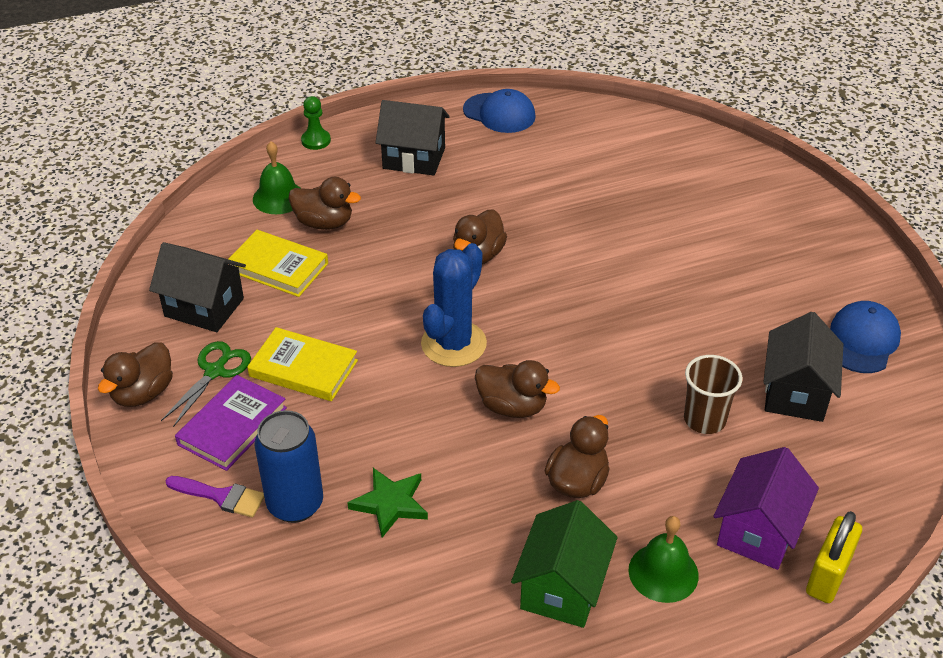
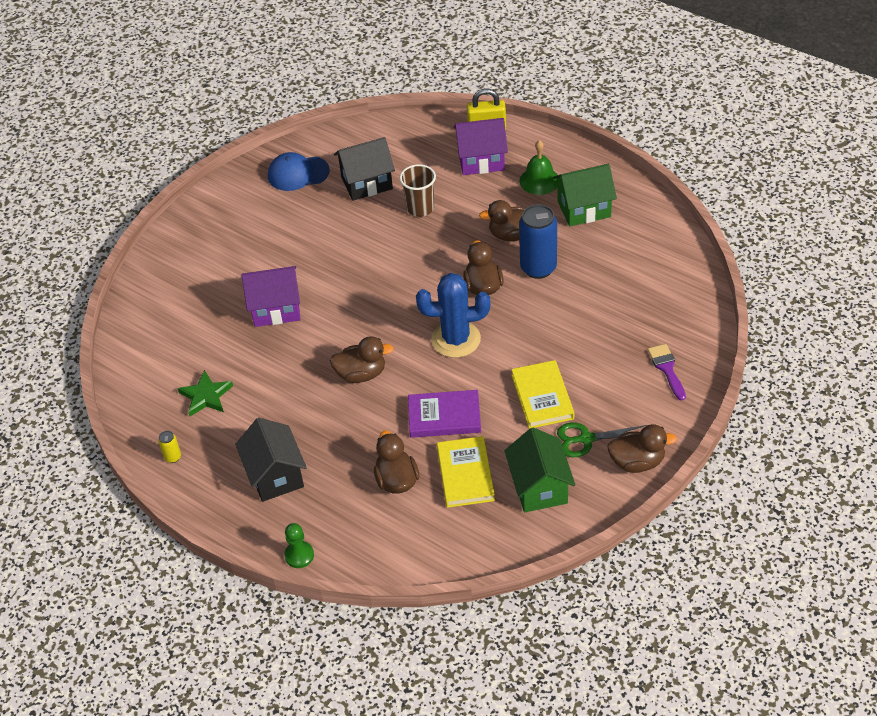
camera: 120 degrees left, 5 degrees up
black house [149,242,246,332] -> green house [504,427,575,512]
purple book [175,375,287,471] -> purple book moved to [408,390,481,438]
green bell [253,141,300,214] -> none
blue can [255,410,323,523] -> blue can moved to [519,204,557,279]
green star [347,468,428,538] -> green star moved to [178,370,233,416]
blue cap [463,89,536,133] -> yellow can [158,431,181,463]
none -> purple house [242,266,301,327]

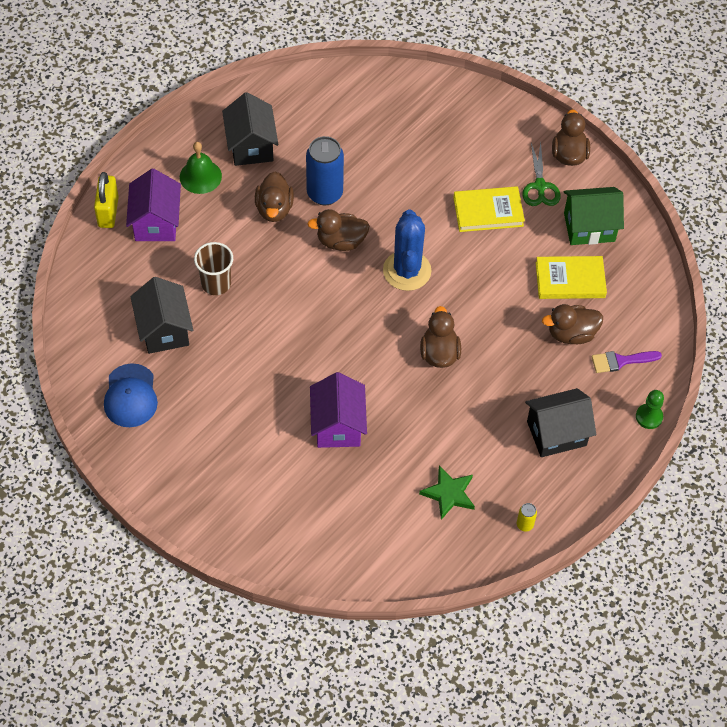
camera: 90 degrees left, 10 degrees up
purple book [408,390,481,438] -> none
green house [553,164,617,226] -> black house [222,92,278,166]
purple brush [648,344,686,401] -> purple brush moved to [592,351,662,373]

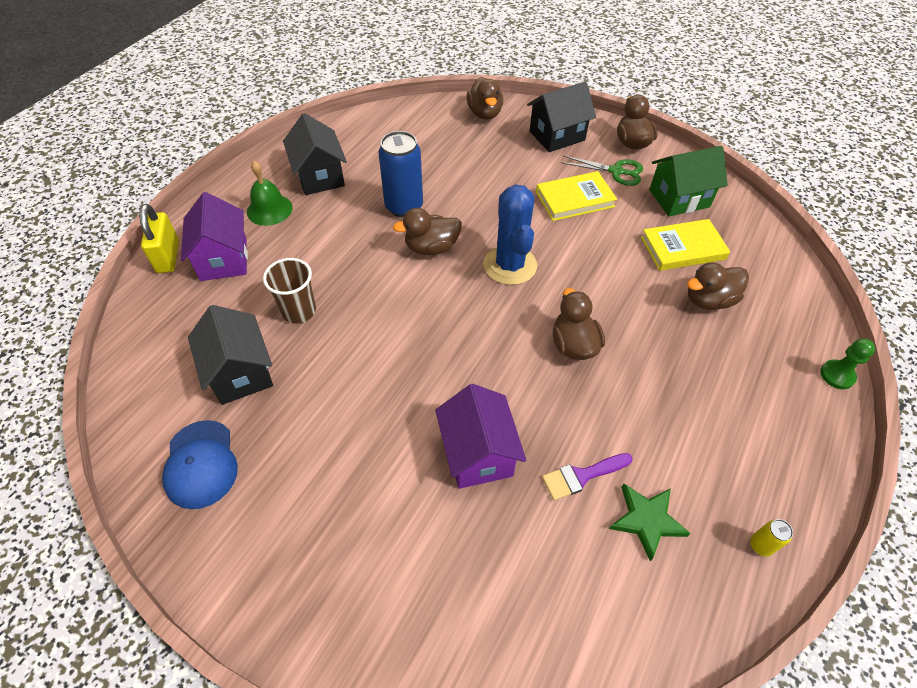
camera: 10 degrees left, 5 degrees down
brown duck [255,172,294,222] -> brown duck moved to [466,77,503,120]
green scissors [522,142,561,206] -> green scissors turned 60 degrees counterclockwise [561,156,643,186]
black house [525,388,596,457] -> black house moved to [527,81,596,152]
purple brush [592,351,662,373] -> purple brush moved to [542,453,633,501]

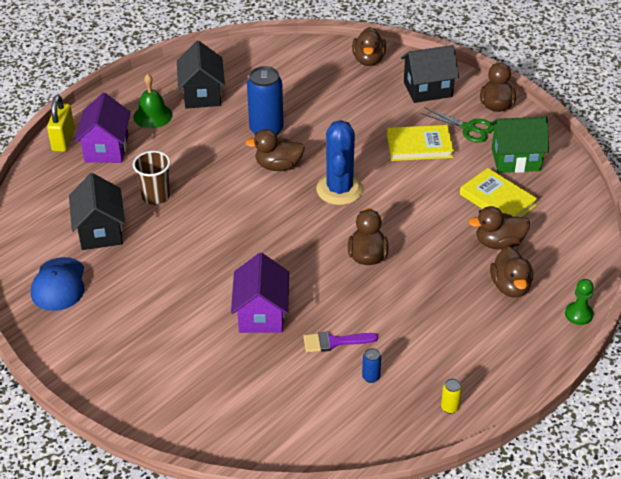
camera: 15 degrees right, 10 degrees down
green star [609,484,691,561] -> blue can [362,348,381,383]
yellow book [641,219,730,271] -> yellow book turned 45 degrees clockwise [460,168,538,217]
none -> brown duck [490,246,533,298]

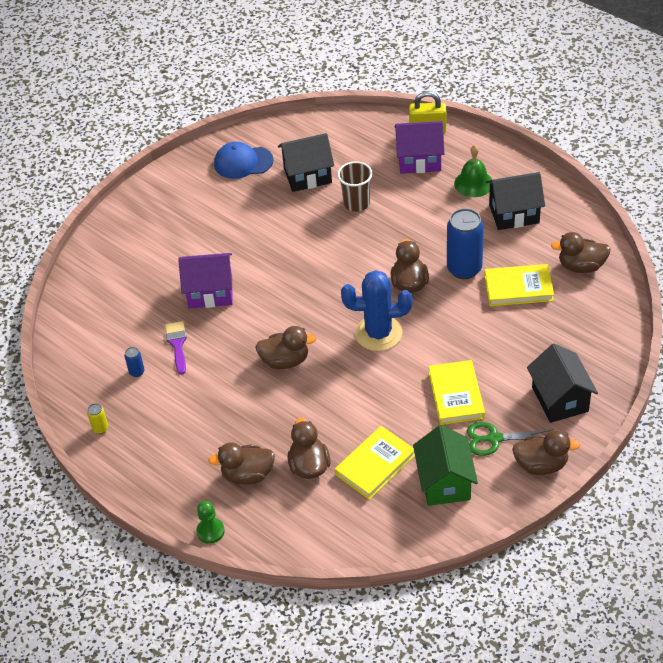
camera: 90 degrees right, 5 degrees up
brown duck [352,27,386,66] -> brown duck moved to [551,232,611,273]
green scissors [420,108,494,142] -> green scissors turned 60 degrees clockwise [467,422,554,456]
none -> yellow book [484,264,554,306]

